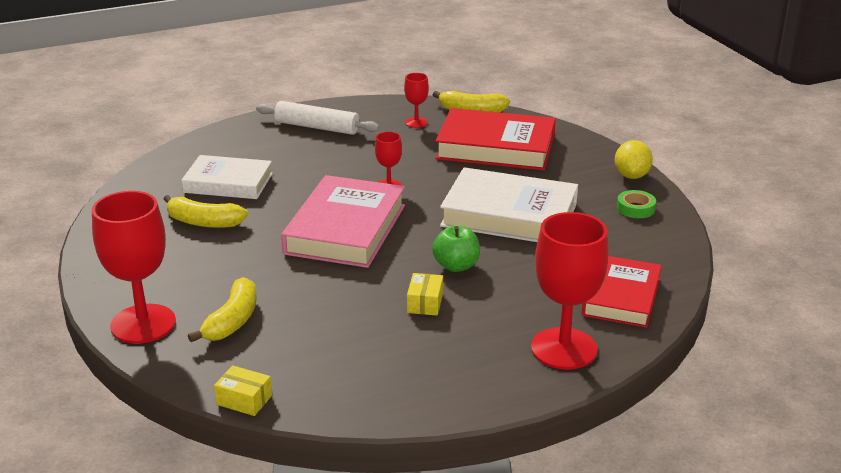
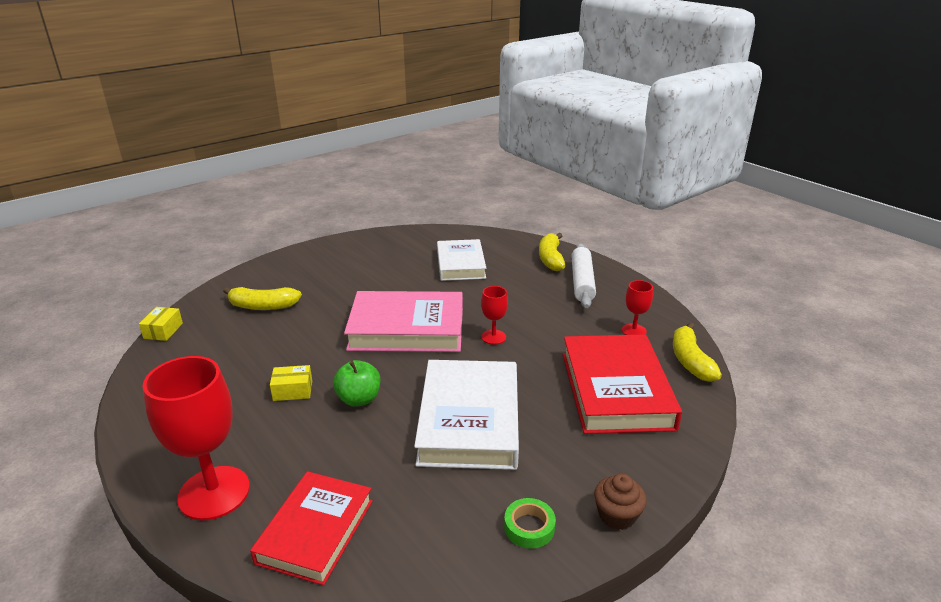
camera: 75 degrees right, 0 degrees up
red goblet [92,191,176,344] -> none
yellow banana [164,195,248,228] -> yellow banana moved to [539,233,565,271]
red book [582,256,662,328] -> red book turned 75 degrees counterclockwise [250,471,373,586]
yellow lemon [615,140,653,179] -> brown cupcake [594,474,647,530]

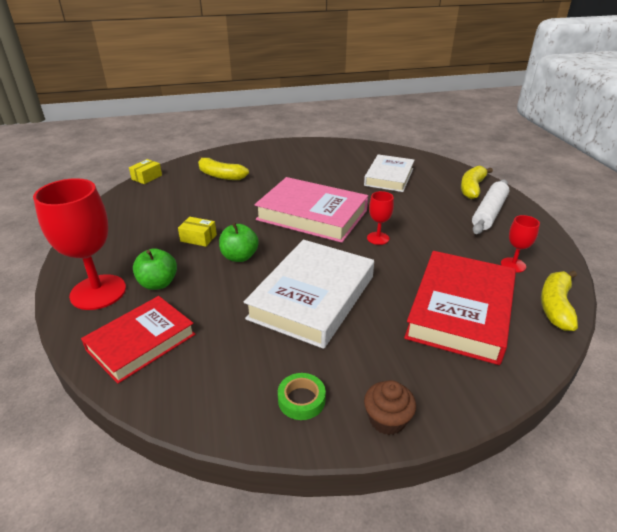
camera: 25 degrees right, 5 degrees up
none -> green apple [133,248,177,290]

